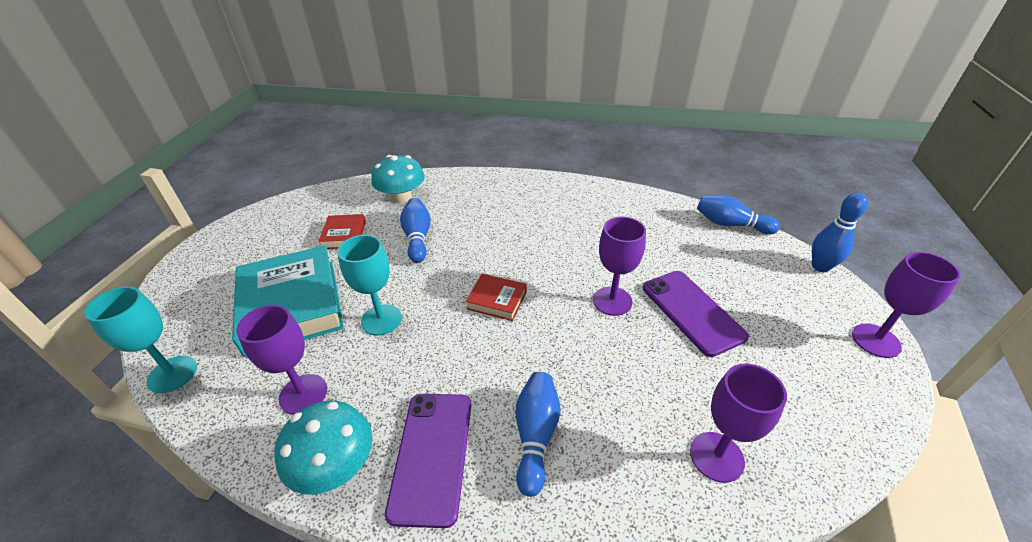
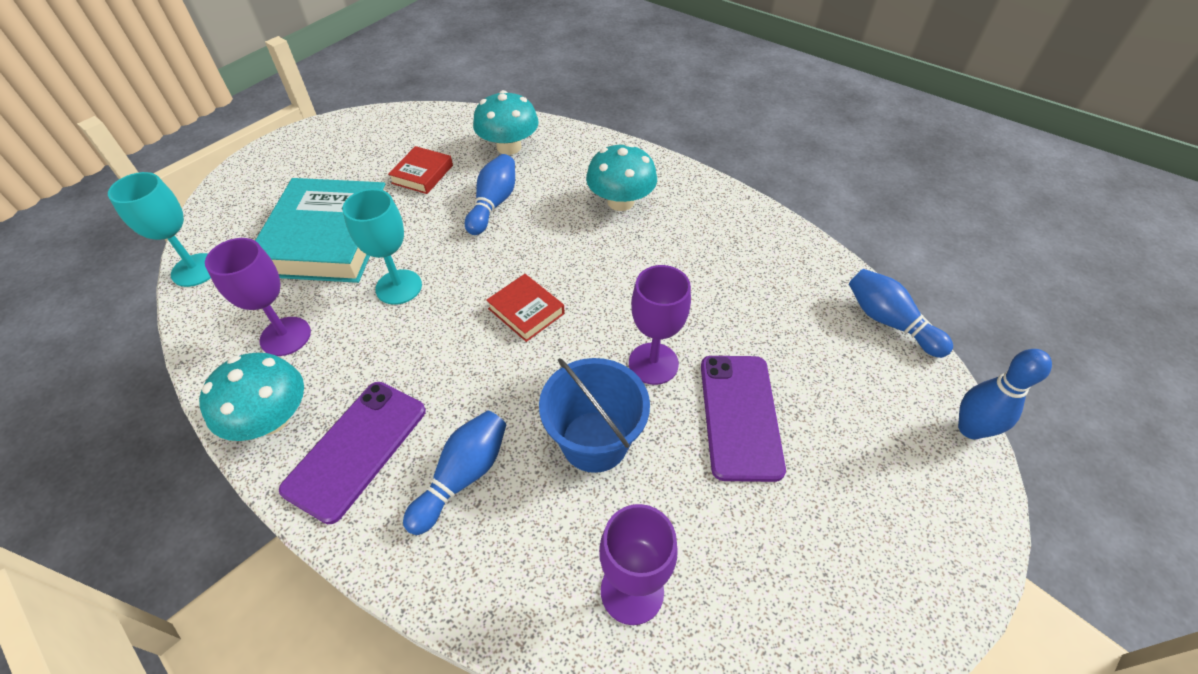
camera: 25 degrees right, 10 degrees up
purple goblet [852,252,961,358] -> none
none -> blue bucket [539,358,650,473]
none -> turquoise mushroom [586,143,657,211]

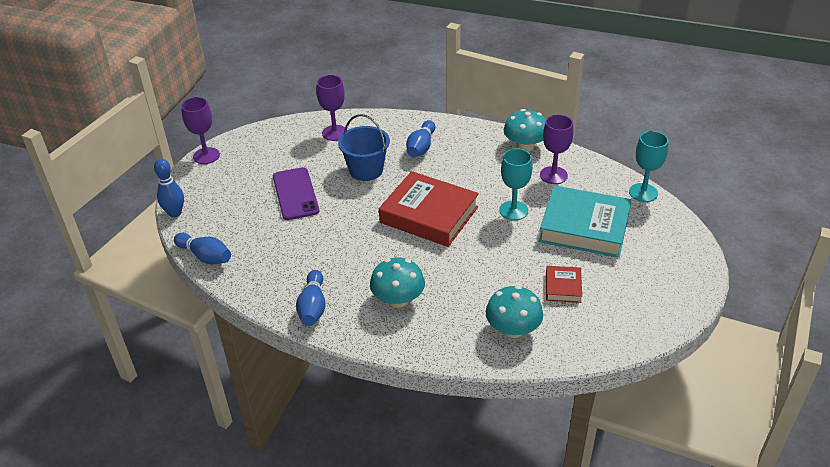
camera: 165 degrees right, 10 degrees down
turquoise book [255,178,385,283] -> turquoise book turned 60 degrees counterclockwise [539,185,632,258]
purple phone [279,382,426,524] -> none
blue bowling pin [465,154,515,235] -> blue bowling pin moved to [296,270,325,326]
red book [486,274,565,342] -> red book [379,171,479,247], size x2.13
purple goblet [629,265,691,385] -> purple goblet moved to [181,97,220,164]

